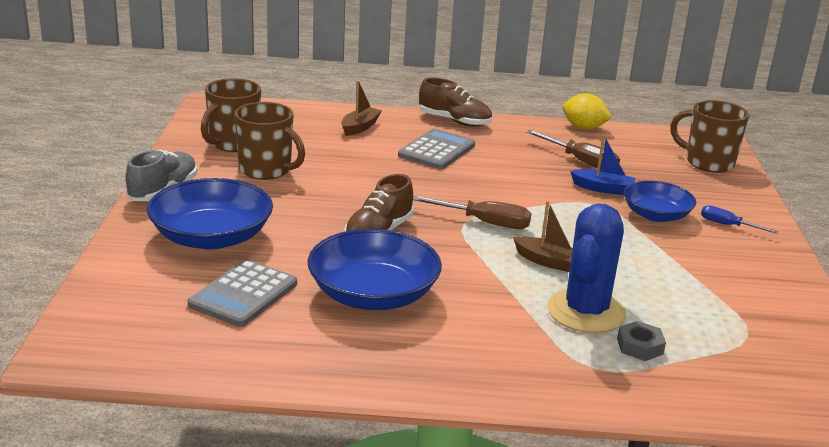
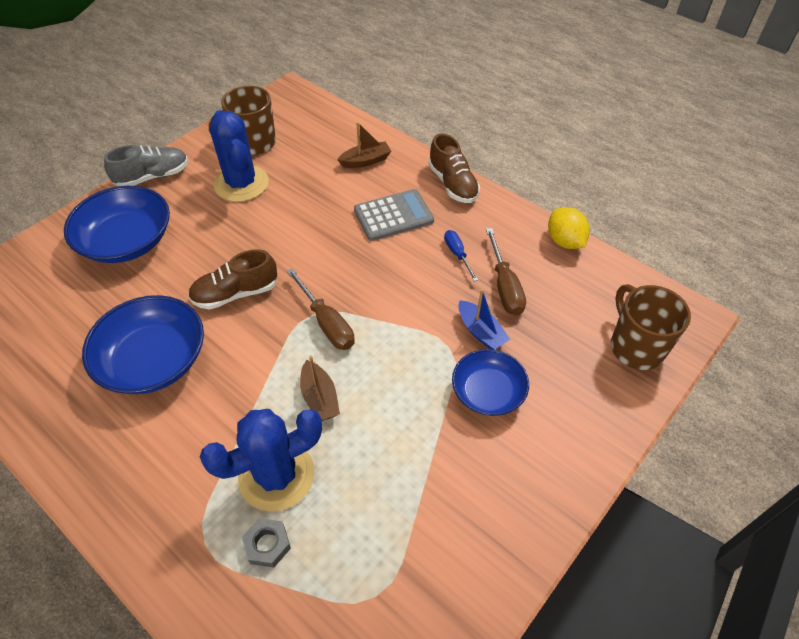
camera: 40 degrees right, 25 degrees up
grey calculator [188,260,297,327] -> none
brown mug [234,102,305,180] -> blue cactus [210,110,269,202]
blue screwdriver [701,205,779,234] -> blue screwdriver moved to [444,230,478,282]

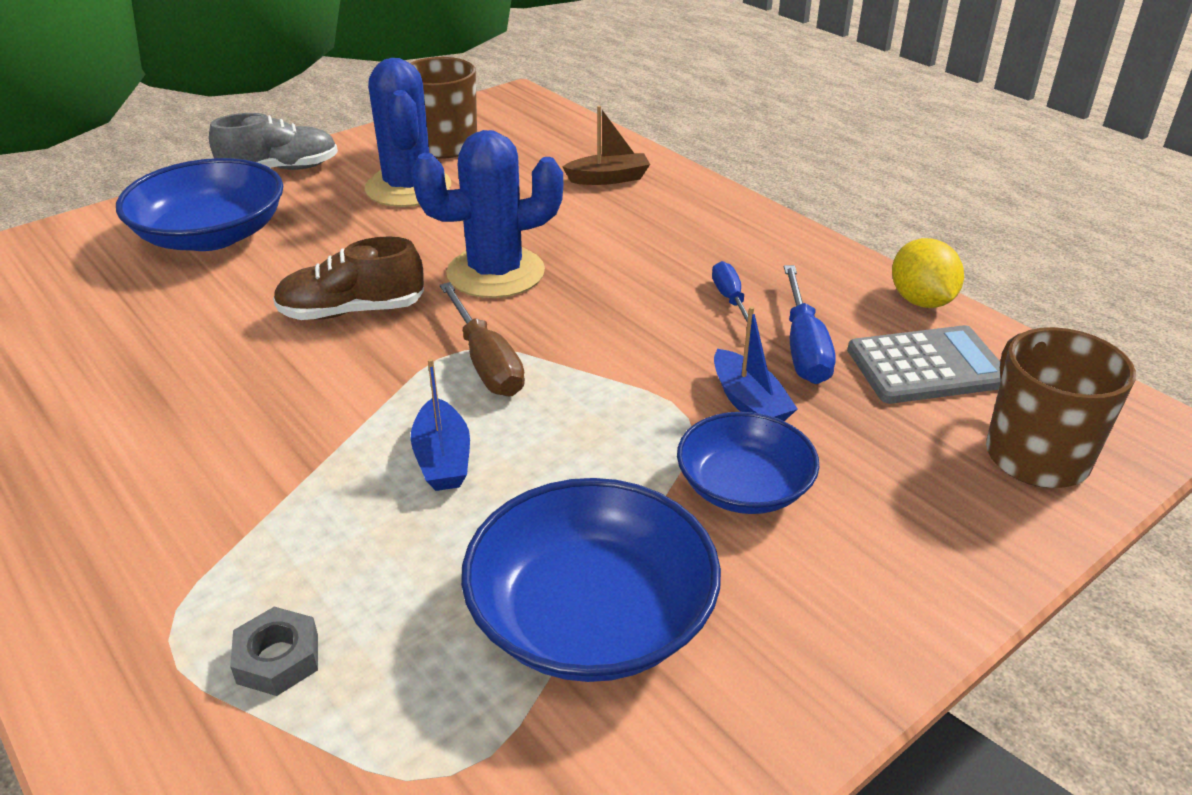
camera: 10 degrees right, 15 degrees down
blue bowl [82,295,204,394] -> blue bowl moved to [461,478,721,682]
blue cactus [200,409,322,512] -> blue cactus moved to [411,130,563,298]
brown boat [300,356,340,421] -> blue boat [410,358,470,491]
grey calculator [354,189,434,241] -> grey calculator moved to [847,325,1001,404]
brown shoe [429,133,480,203] -> none
brown screwdriver [486,228,526,316] -> blue screwdriver [784,265,836,384]

